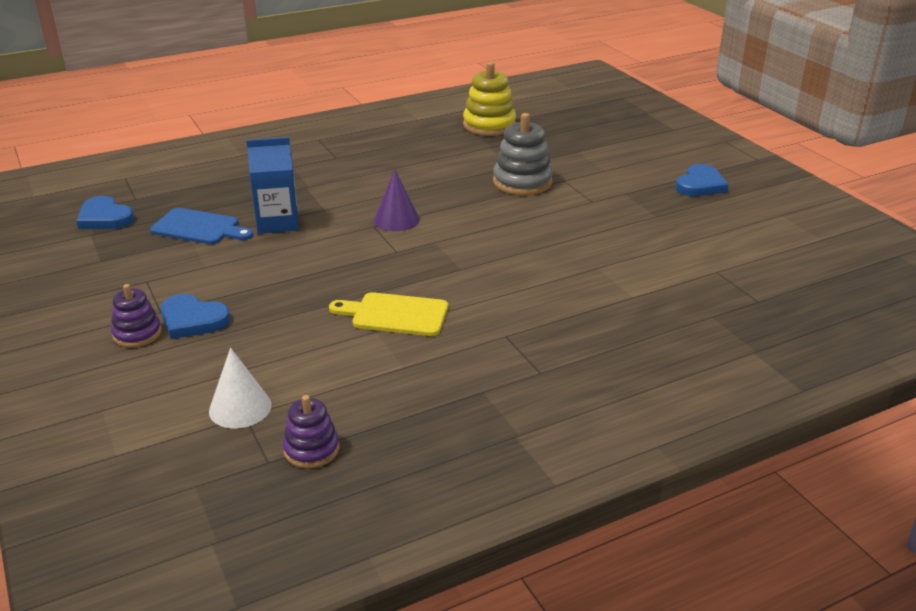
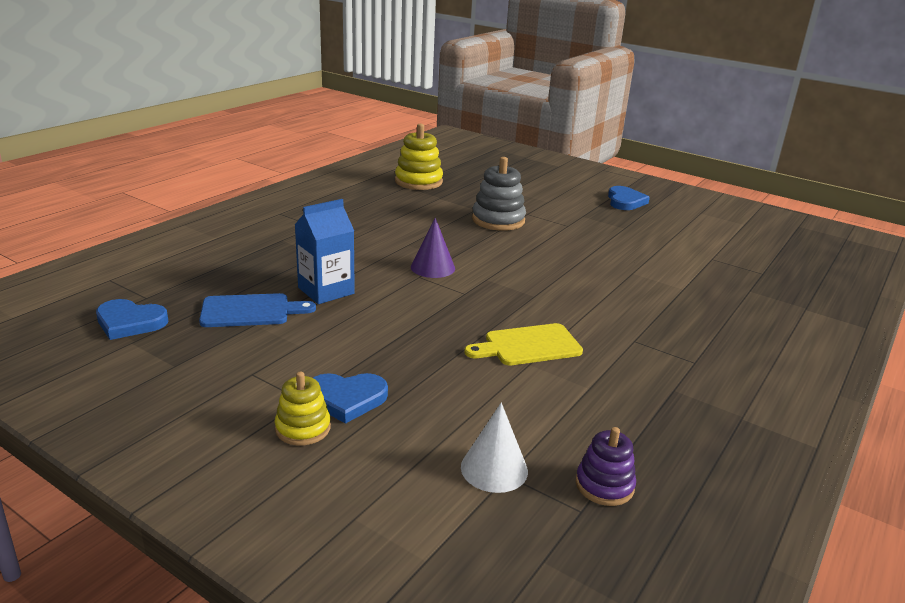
camera: 30 degrees left, 5 degrees down
purple stacking toy [111,284,162,347] -> yellow stacking toy [275,371,331,446]

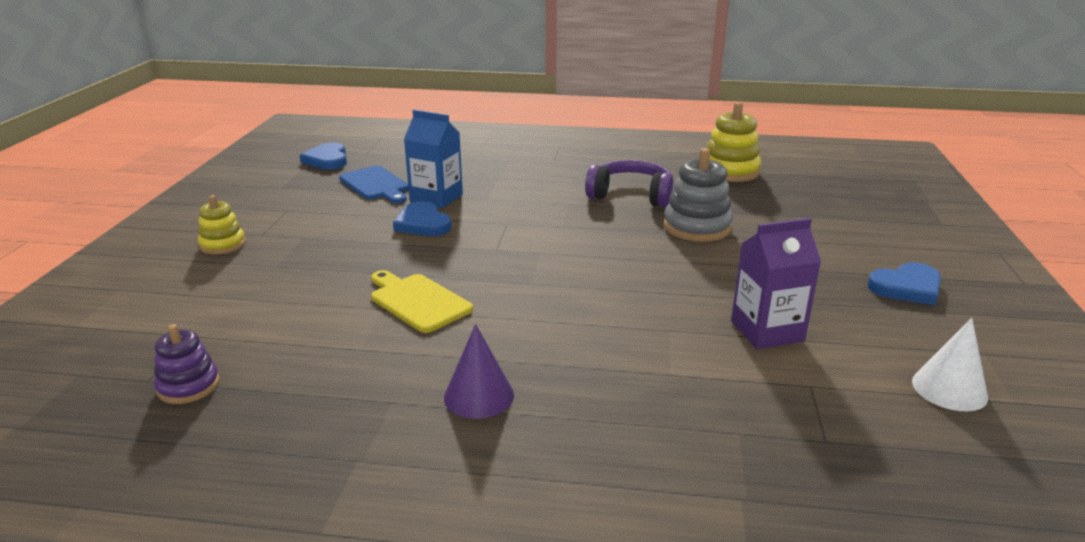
camera: 65 degrees right, 0 degrees up
blue heart [313,373,388,424] -> blue heart moved to [393,201,451,236]
purple cone [411,218,455,278] -> purple cone moved to [444,324,514,419]
white cone [461,403,528,493] -> white cone moved to [912,318,988,411]
none -> purple headphones [585,160,673,207]
none -> purple carton [731,218,821,349]

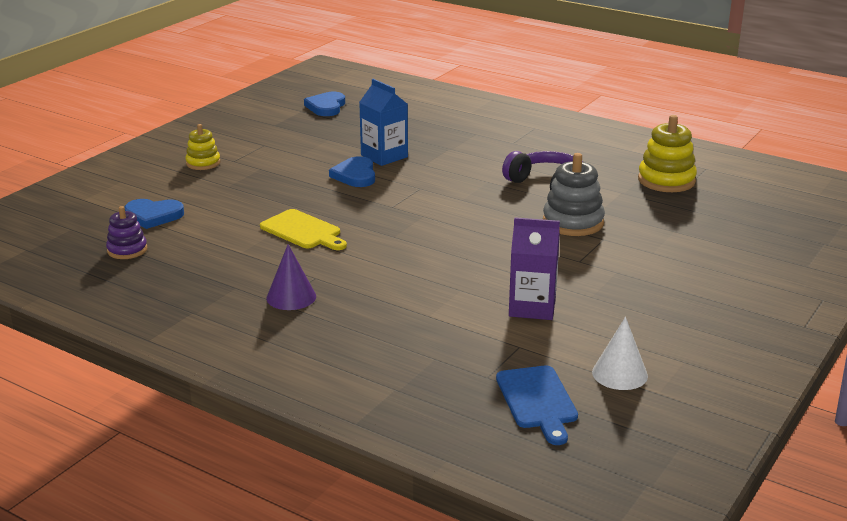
camera: 25 degrees right, 0 degrees up
blue cutting board [339,166,408,204] -> blue cutting board moved to [496,366,578,445]
yellow cutting board [371,270,473,333] -> yellow cutting board turned 150 degrees clockwise [260,209,347,250]
blue heart [867,262,941,305] -> blue heart moved to [124,199,184,229]

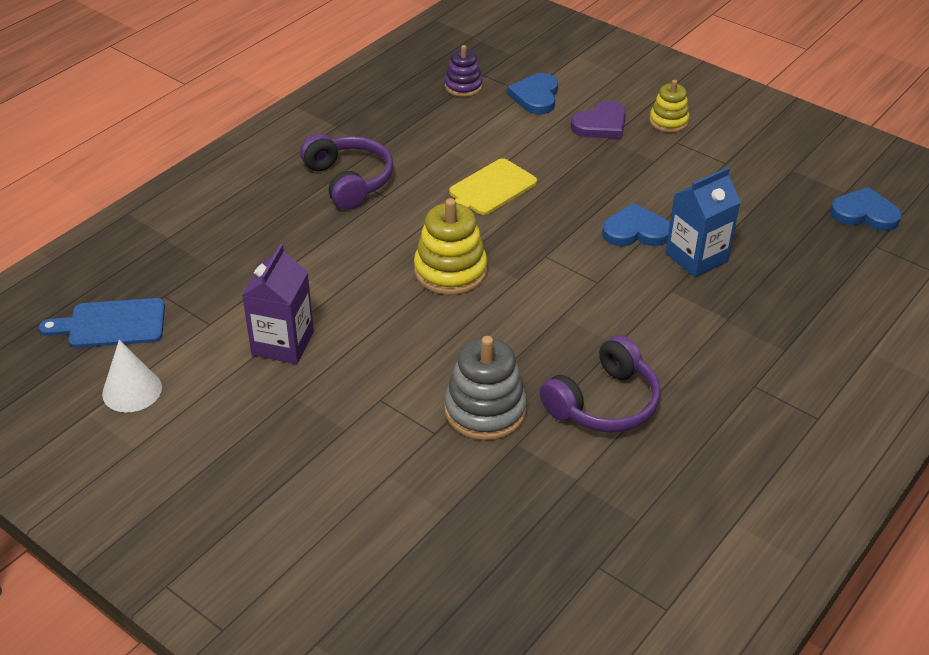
camera: 95 degrees right, 15 degrees up
purple cone [266,244,316,310] -> purple headphones [300,134,394,210]
yellow stacking toy [638,115,697,192] -> yellow stacking toy moved to [414,198,487,295]
none -> purple heart [571,101,626,139]

